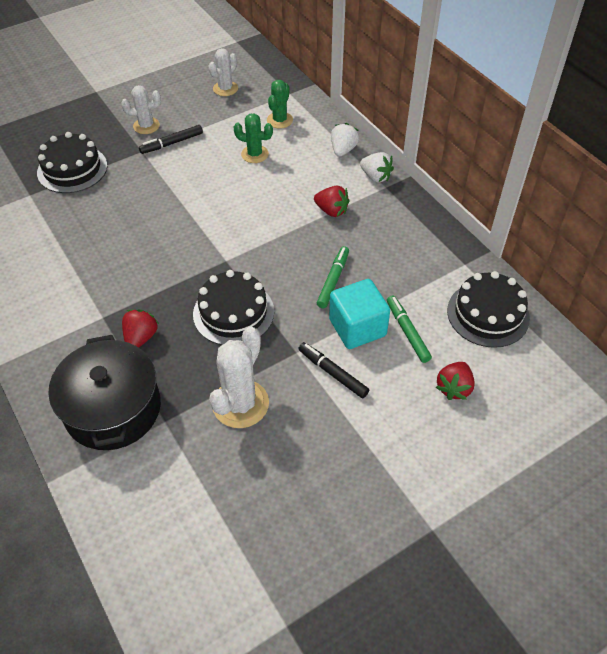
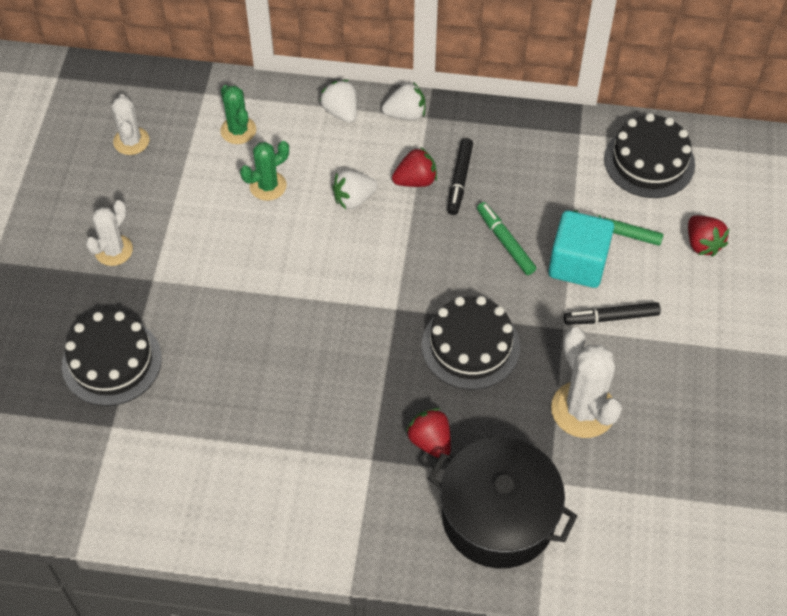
camera: 50 degrees left, 5 degrees up
black marker [139,125,203,154] -> black marker moved to [447,138,473,215]
none -> white strawberry [332,170,378,209]

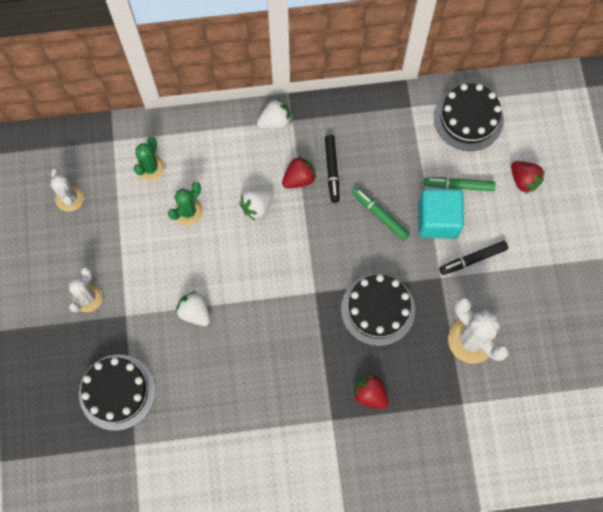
camera: 15 degrees left, 15 degrees up
green cactus [220,85,256,144] -> green cactus turned 60 degrees clockwise [134,137,165,181]
white strawberry [320,80,357,123] -> white strawberry moved to [176,291,210,326]
black pot [428,437,577,568] -> none

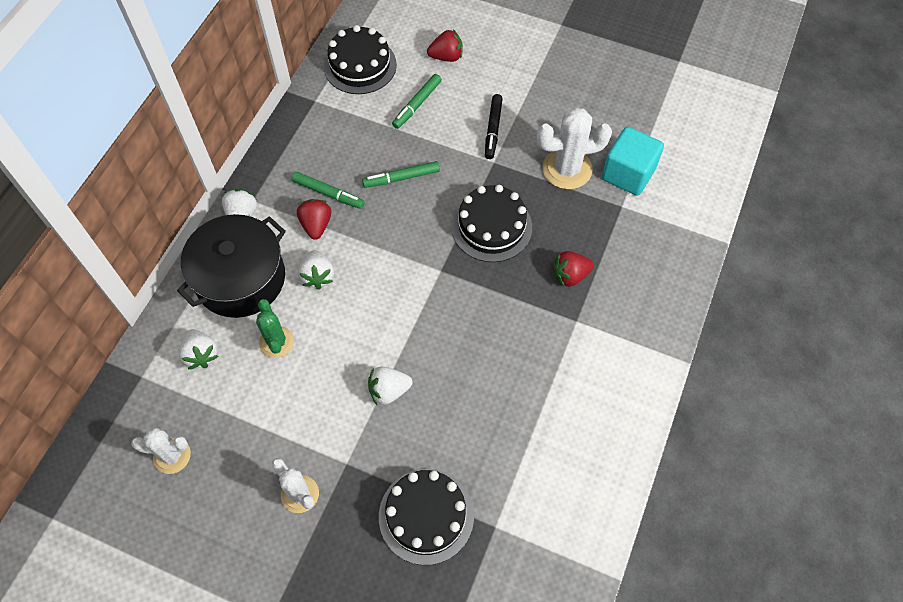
camera: 60 degrees left, 10 degrees down
green cactus [134,137,165,181] -> white strawberry [179,329,218,370]
black marker [325,135,339,203] -> green marker [292,172,365,209]
turquoise cube [418,189,464,239] -> turquoise cube moved to [602,126,664,196]
none -> black pot [177,214,286,318]

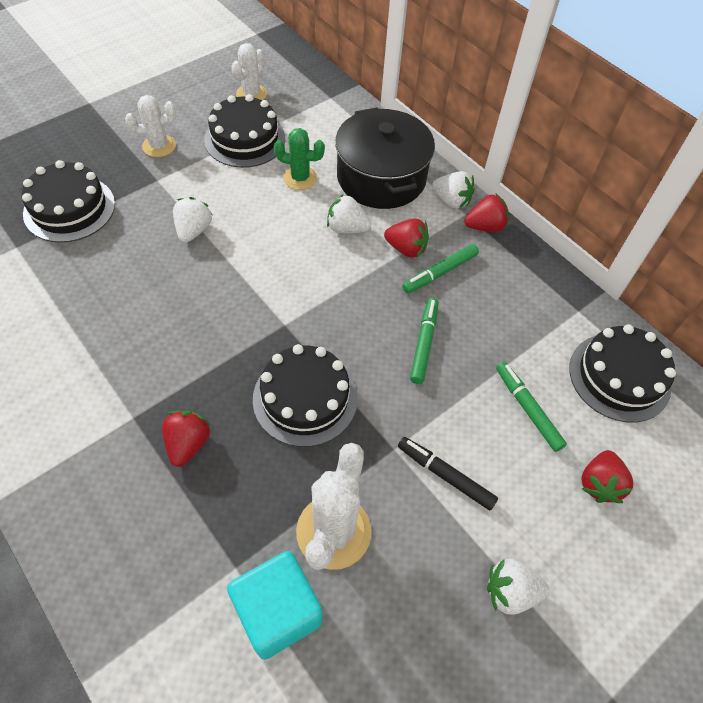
camera: 115 degrees right, 5 degrees down
white strawberry [179,329,218,370] -> white strawberry moved to [487,558,549,615]
none -> black cake [204,94,285,168]
none -> red strawberry [464,194,509,232]

